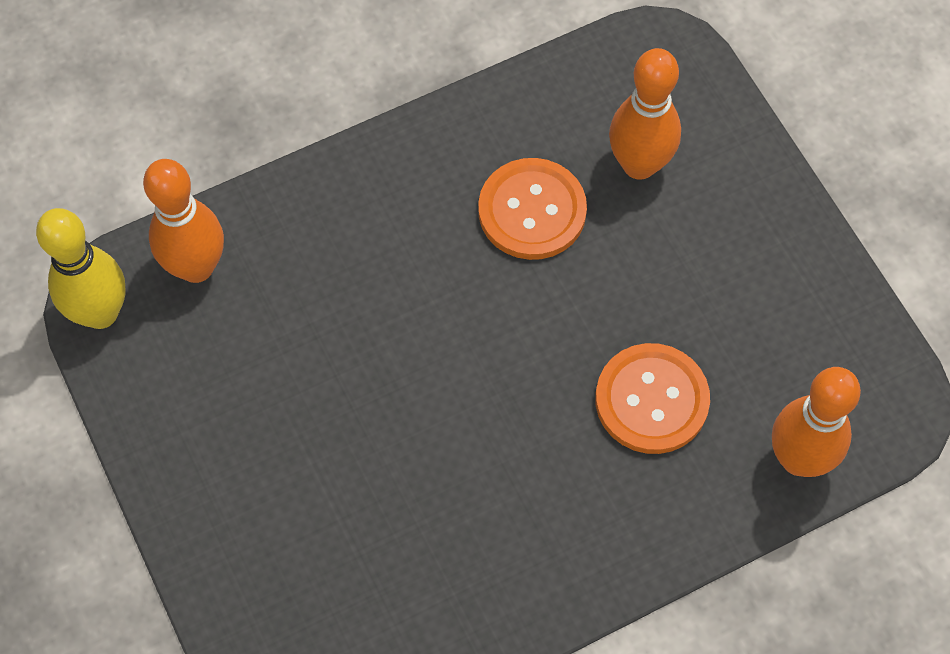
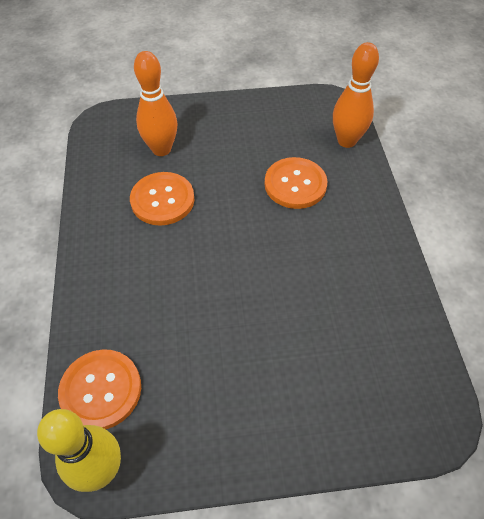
camera: 70 degrees left, 10 degrees down
orange bowling pin [143,159,224,283] -> orange button [58,349,141,429]

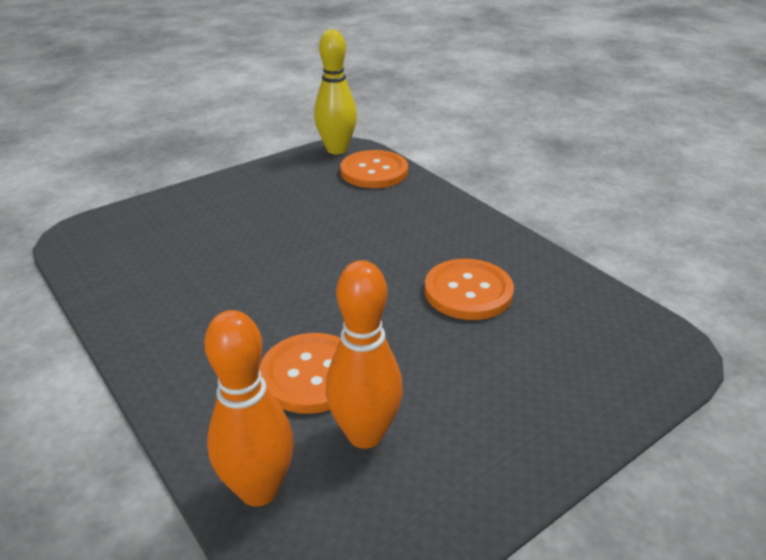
camera: 150 degrees right, 20 degrees down
orange bowling pin [134,51,178,156] -> orange bowling pin moved to [325,260,403,449]

